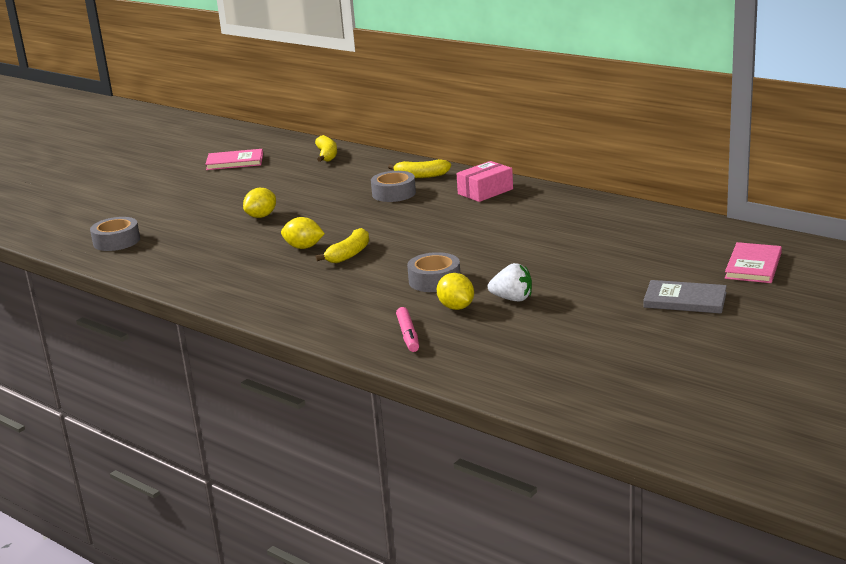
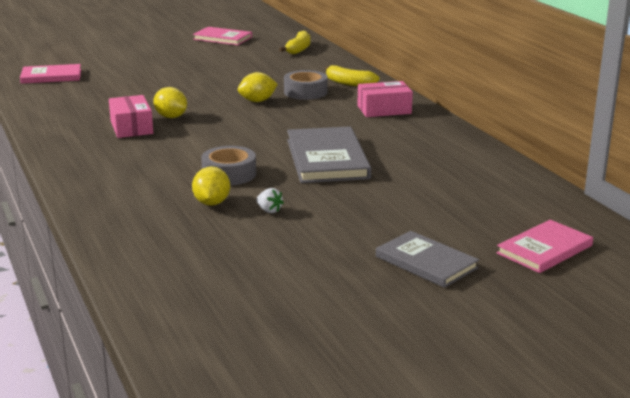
camera: 25 degrees right, 0 degrees up
grey tape [90,217,140,251] -> pink book [20,64,81,84]
yellow lemon [243,188,276,218] -> yellow lemon moved to [238,72,278,102]
yellow banana [316,228,369,263] -> none
pink marker [396,307,419,352] -> none
white strawberry [488,263,532,301] -> white strawberry [256,188,284,213], size x0.61
none -> pink box [109,95,153,138]
none -> grey book [287,126,371,183]

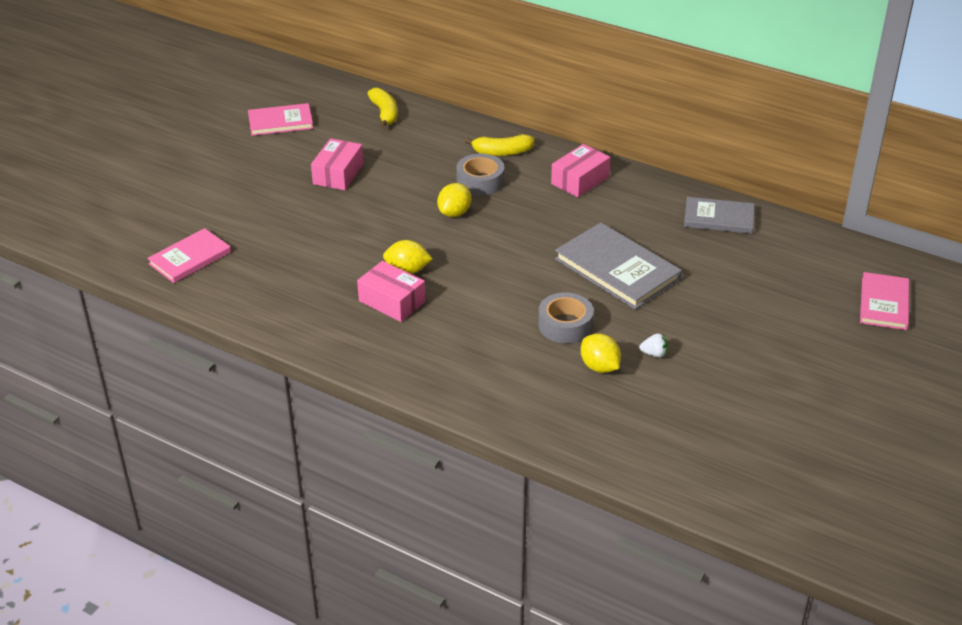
camera: 35 degrees left, 15 degrees up
grey book [376,231,479,288] -> grey book moved to [684,197,754,234]
none -> pink box [311,138,364,190]

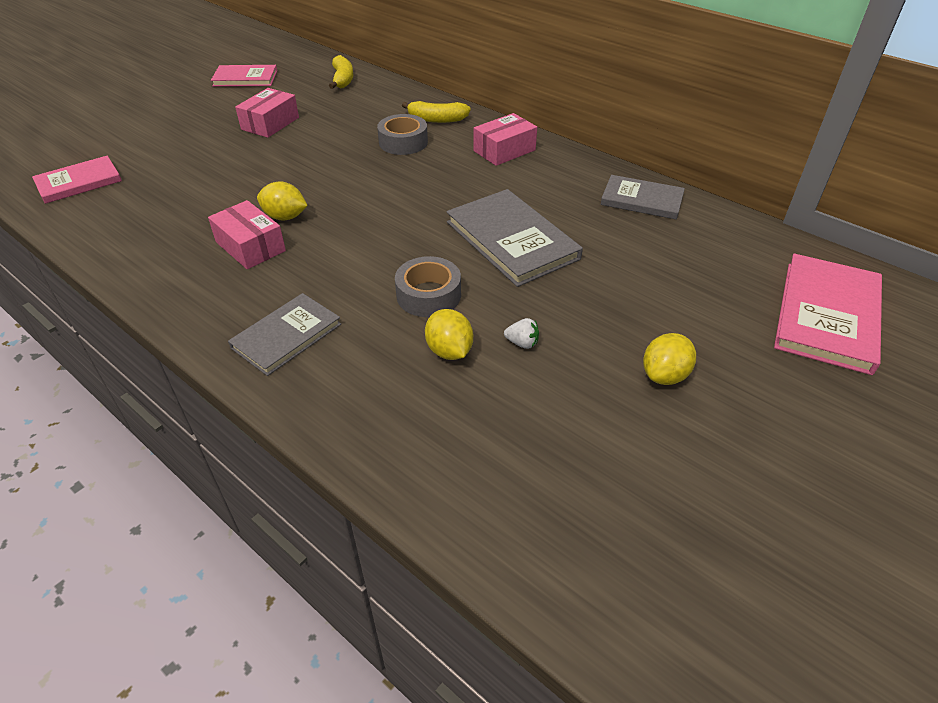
camera: 10 degrees right, 5 degrees up
yellow lemon [437,183,471,217] -> yellow lemon moved to [643,333,696,385]
pink book [860,272,909,330] -> pink book [774,253,882,375], size x1.55
none -> grey book [228,293,341,376]

